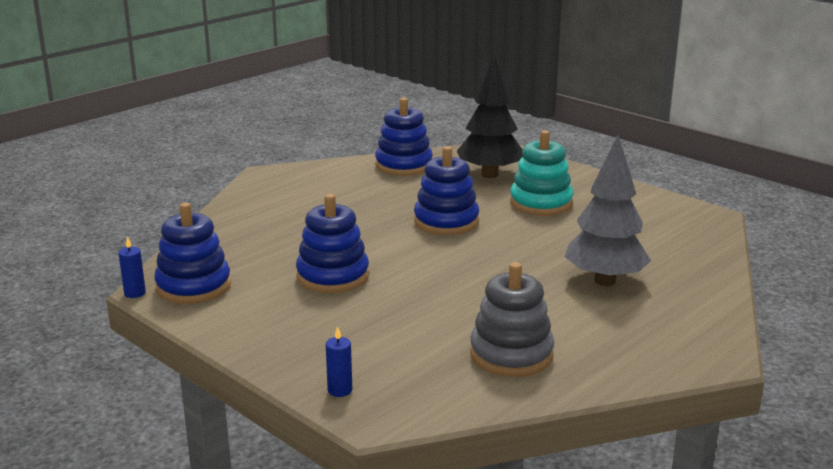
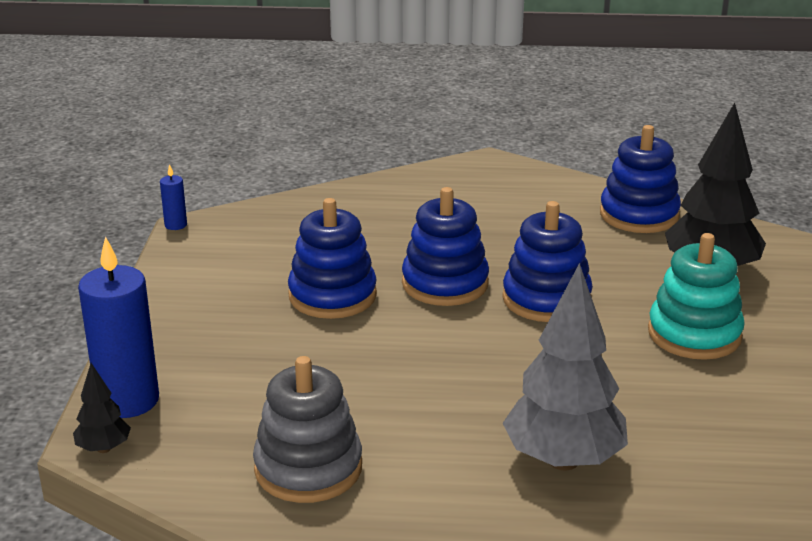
camera: 50 degrees right, 5 degrees up
blue stacking toy [154,203,231,304] -> blue stacking toy moved to [402,187,489,306]
blue candle [326,326,352,397] -> blue candle [78,236,159,418], size x2.21
none -> black tree [73,363,131,453]

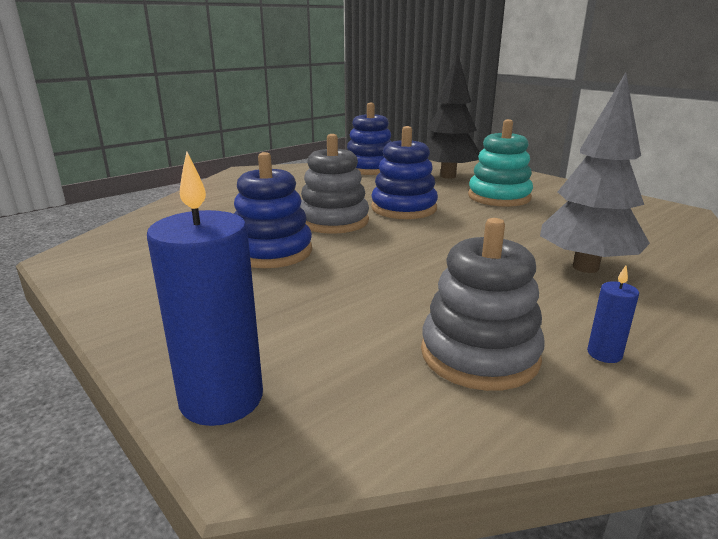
camera: 45 degrees left, 5 degrees down
black tree [73,363,131,453] -> none
blue candle [160,164,187,230] -> blue candle moved to [587,266,639,363]
blue stacking toy [402,187,489,306] -> grey stacking toy [300,134,369,234]

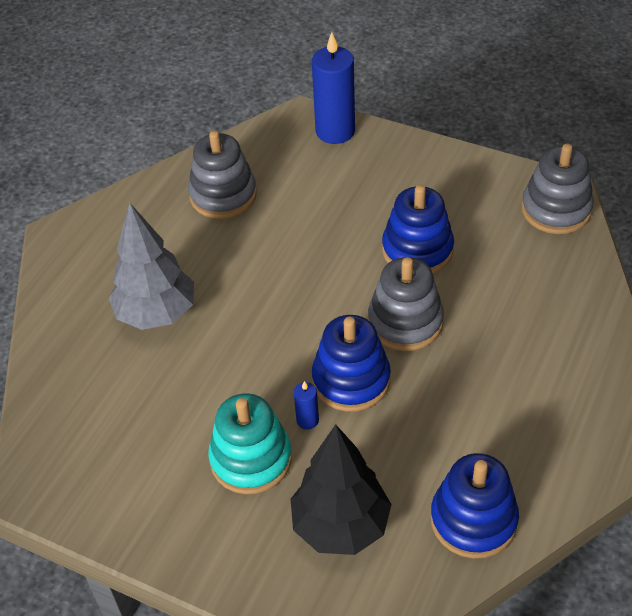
camera: 160 degrees right, 25 degrees up
blue candle [587,266,639,363] -> blue candle moved to [294,381,319,430]
none -> grey stacking toy [521,143,594,234]

